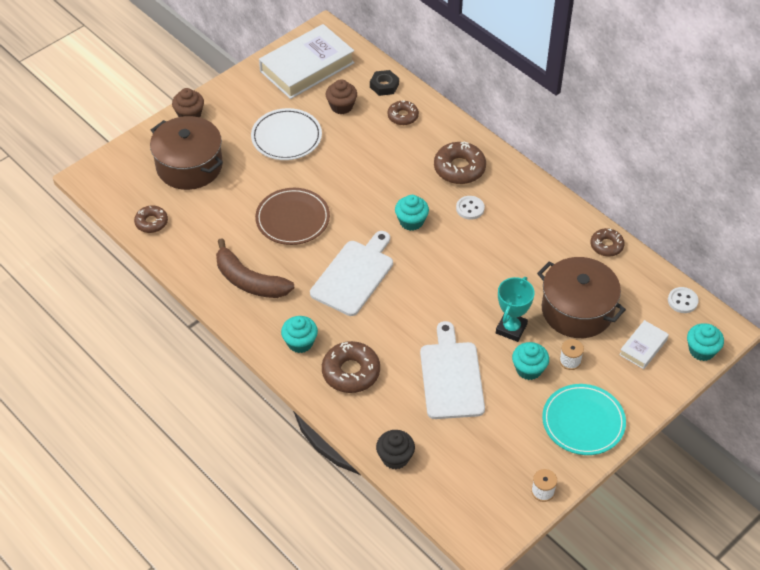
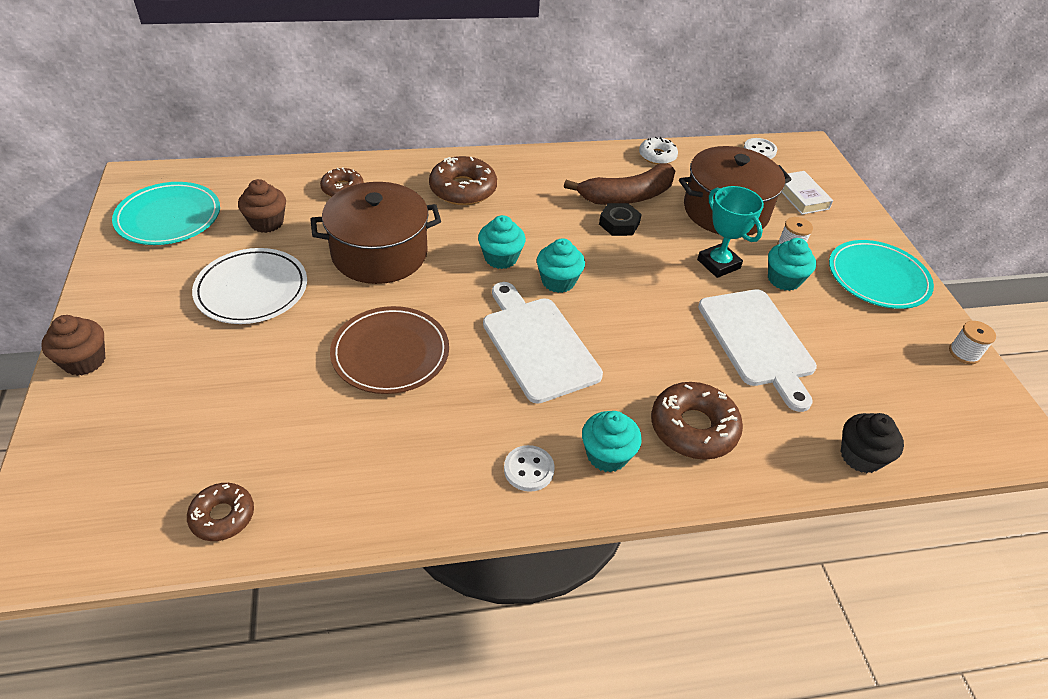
camera: 60 degrees left, 5 degrees down
brown pot [150,116,223,190] -> brown pot moved to [310,182,441,284]
brown banana [216,238,295,298] -> brown banana moved to [564,163,675,205]
white book [259,24,355,99] -> turquoise plate [112,182,220,245]
black nut [370,70,399,96] -> black nut moved to [599,203,642,236]
white cutting board [420,321,485,419] -> white cutting board turned 135 degrees counterclockwise [698,289,817,412]
white button [456,196,485,220] -> white button moved to [504,445,555,492]
brown donut [591,228,625,257] -> white donut [639,137,678,164]
turquoise cupcake [687,323,724,361] -> turquoise cupcake moved to [537,238,585,293]

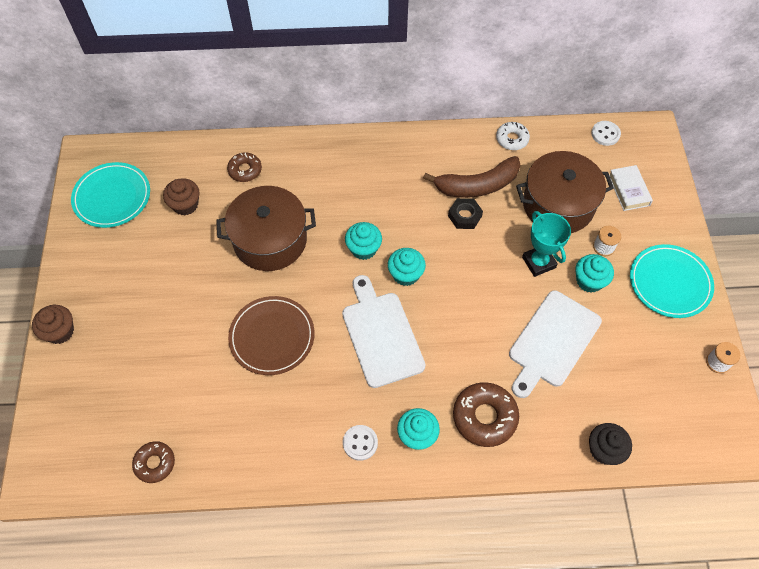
camera: 10 degrees right, 15 degrees up
white plate [192,248,307,324] -> none
brown donut [429,156,497,205] -> none
white cutting board [698,289,817,412] -> white cutting board turned 45 degrees clockwise [509,291,602,398]

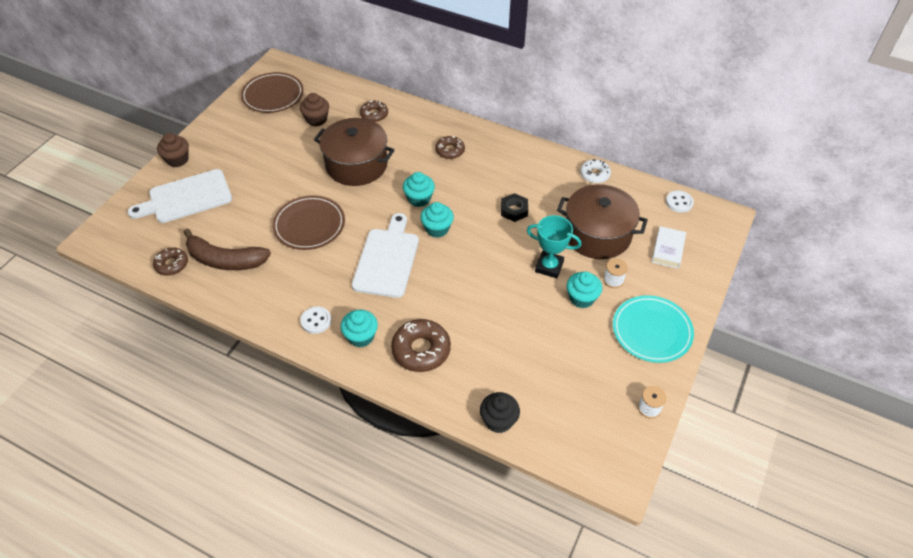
camera: 30 degrees right, 10 degrees down
turquoise plate [71,162,150,228] -> brown plate [241,72,304,113]
brown banana [423,156,520,198] -> brown banana moved to [183,228,271,270]
white cutting board [509,291,602,398] -> white cutting board moved to [128,169,232,223]
turquoise trophy [522,211,571,277] -> turquoise trophy turned 75 degrees counterclockwise [527,215,581,278]
none -> brown donut [435,136,465,159]

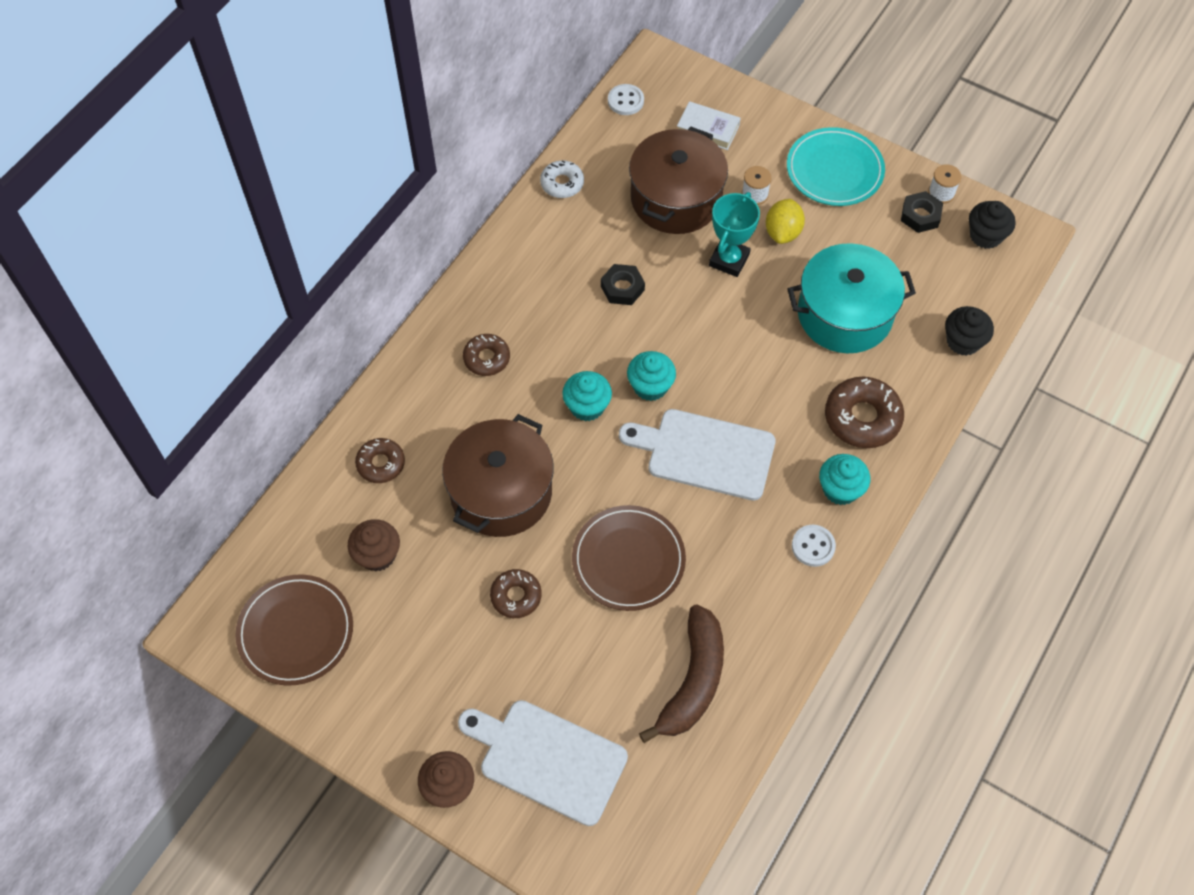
camera: 85 degrees left, 10 degrees up
white cutting board [128,169,232,223] -> white cutting board turned 135 degrees clockwise [458,700,628,826]
brown donut [153,247,188,276] -> brown donut moved to [490,569,541,618]
turquoise cupcake [566,272,602,308] -> yellow lemon [766,199,805,244]
none -> turquoise pot [787,243,916,353]
none -> black nut [901,191,943,233]
none -> black cupcake [969,201,1015,249]

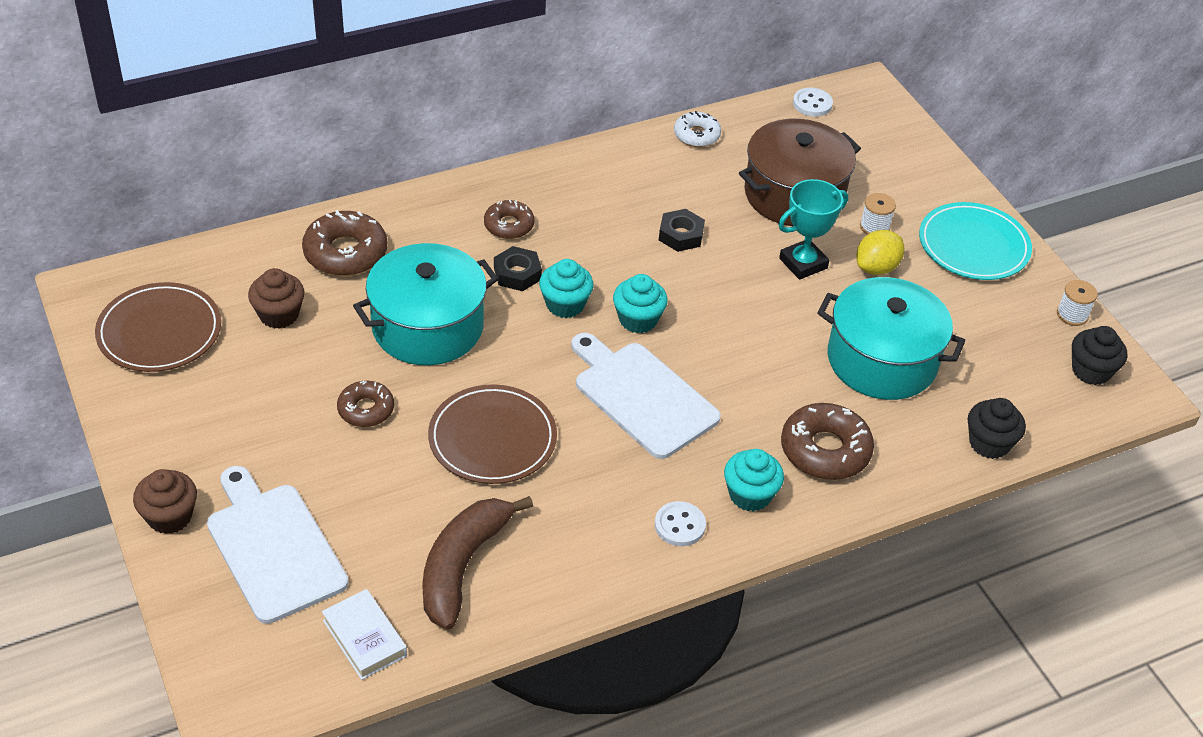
camera: 30 degrees right, 15 degrees down
brown donut [355,438,405,483] -> brown donut [302,210,387,276], size x1.62
brown pot [442,414,554,537] -> turquoise pot [353,243,498,365]
brown banana [639,604,724,743] -> brown banana turned 150 degrees clockwise [422,496,533,630]
white book [677,101,741,150] -> white book moved to [322,589,407,680]
black nut [901,191,943,233] -> black nut moved to [494,246,542,291]

